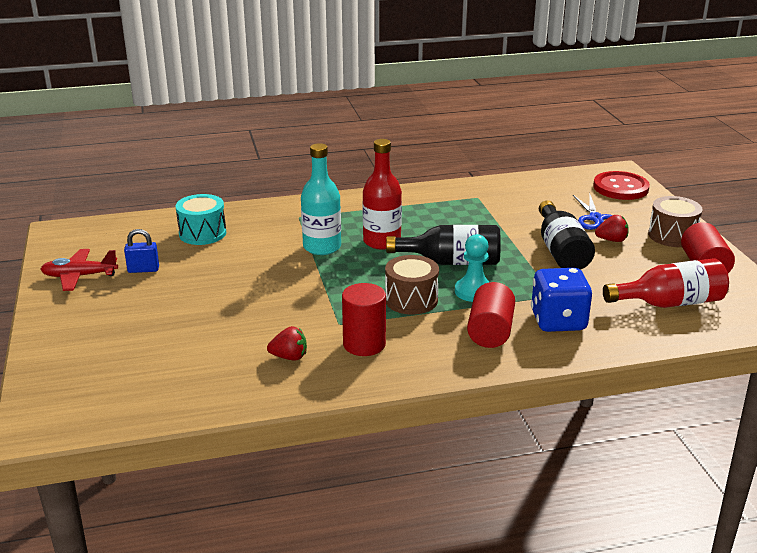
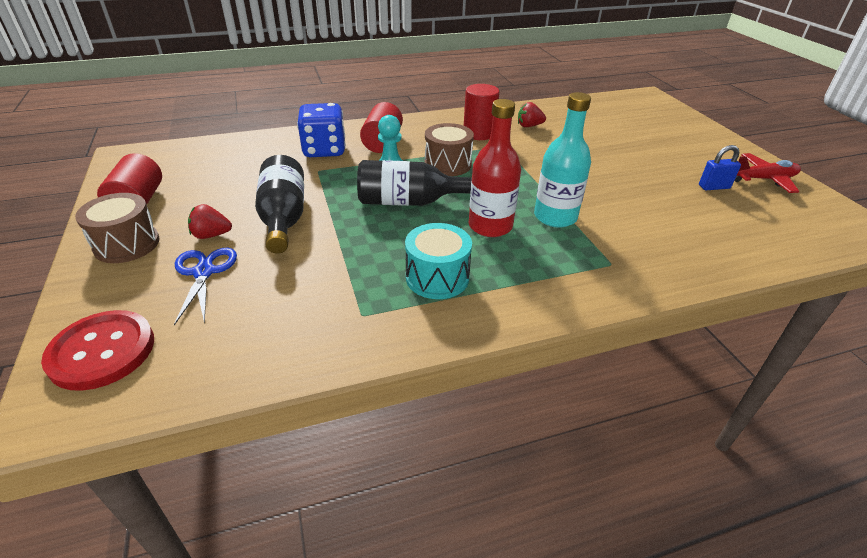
camera: 175 degrees right, 10 degrees up
turquoise drum [176,194,226,245] -> turquoise drum moved to [405,223,472,299]
red bottle [603,258,729,308] -> none

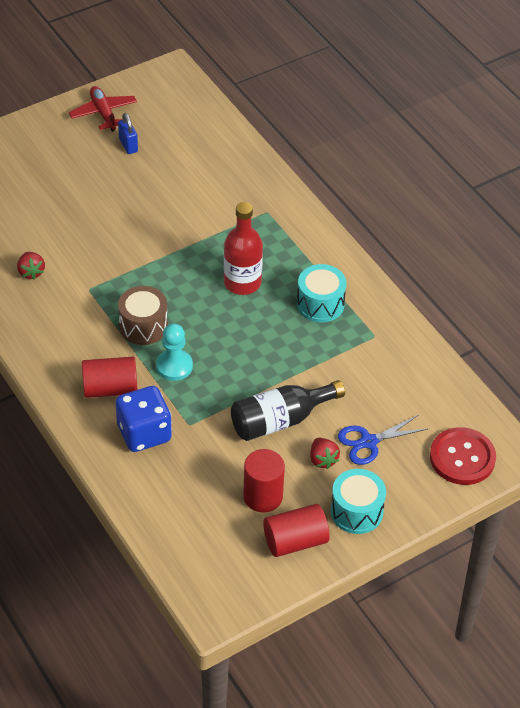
camera: 105 degrees left, 10 degrees up
brown drum [75,193,160,263] -> turquoise drum [331,469,386,534]
black bottle [357,160,472,206] -> none
red cylinder [464,84,499,140] -> red cylinder moved to [243,449,285,513]
turquoise bottle [534,92,591,228] -> none

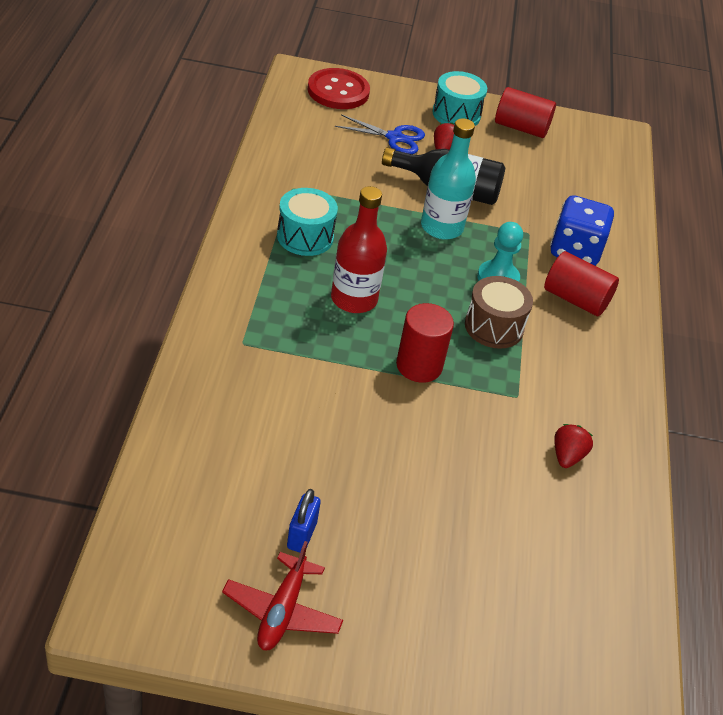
camera: 145 degrees left, 5 degrees down
red cylinder [243,449,285,513] -> red cylinder moved to [396,303,454,383]
none -> turquoise bottle [421,118,476,239]

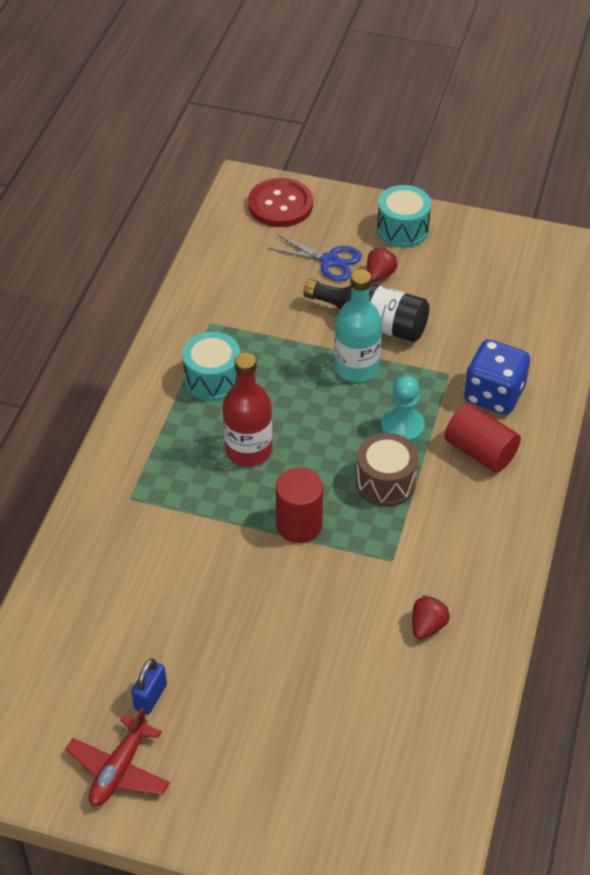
camera: 15 degrees right, 5 degrees up
red cylinder [495,87,556,138] -> none

